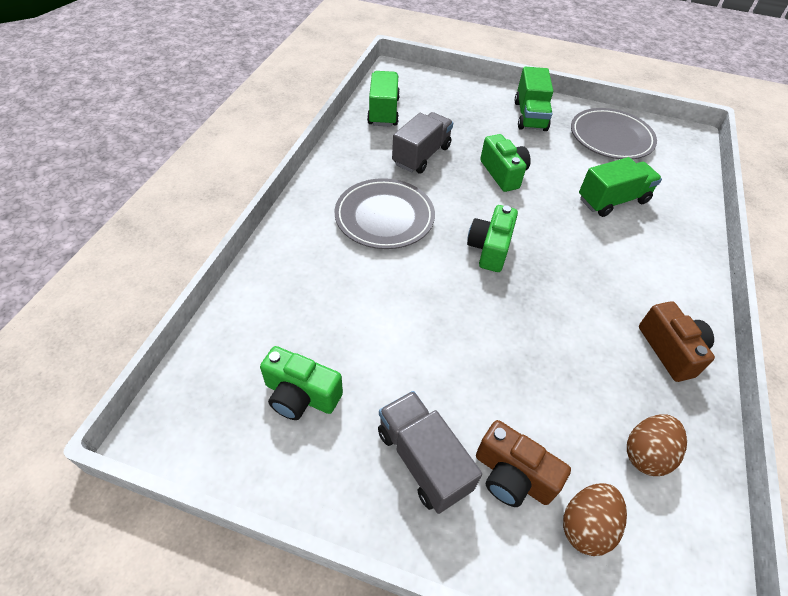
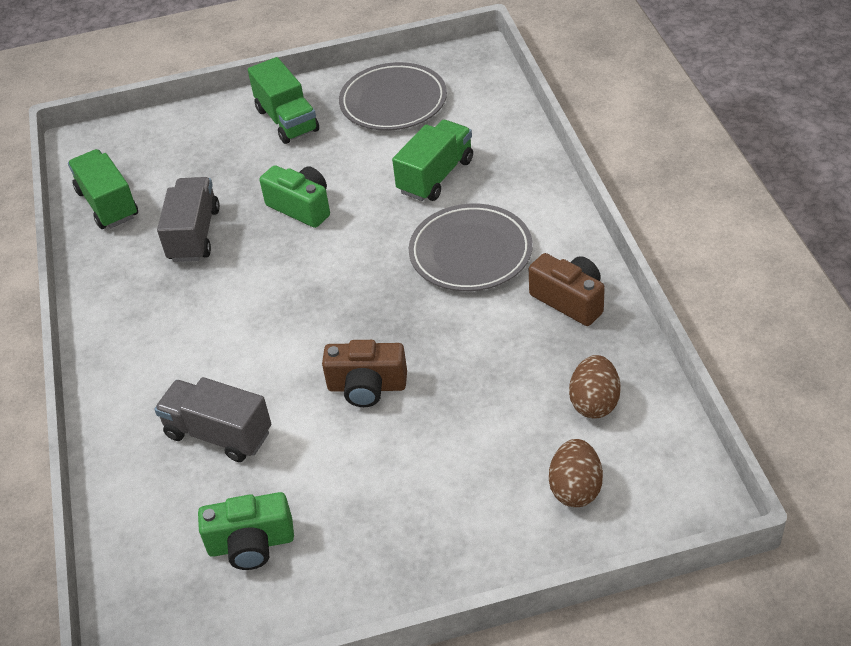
camera: 25 degrees left, 5 degrees down
grey plate [334,178,435,249] -> grey plate moved to [409,204,533,291]
grey truck [378,391,482,514] -> grey truck moved to [154,377,271,462]
green camera [467,205,518,272] -> none
brown camera [476,420,571,507] -> brown camera moved to [322,340,407,407]

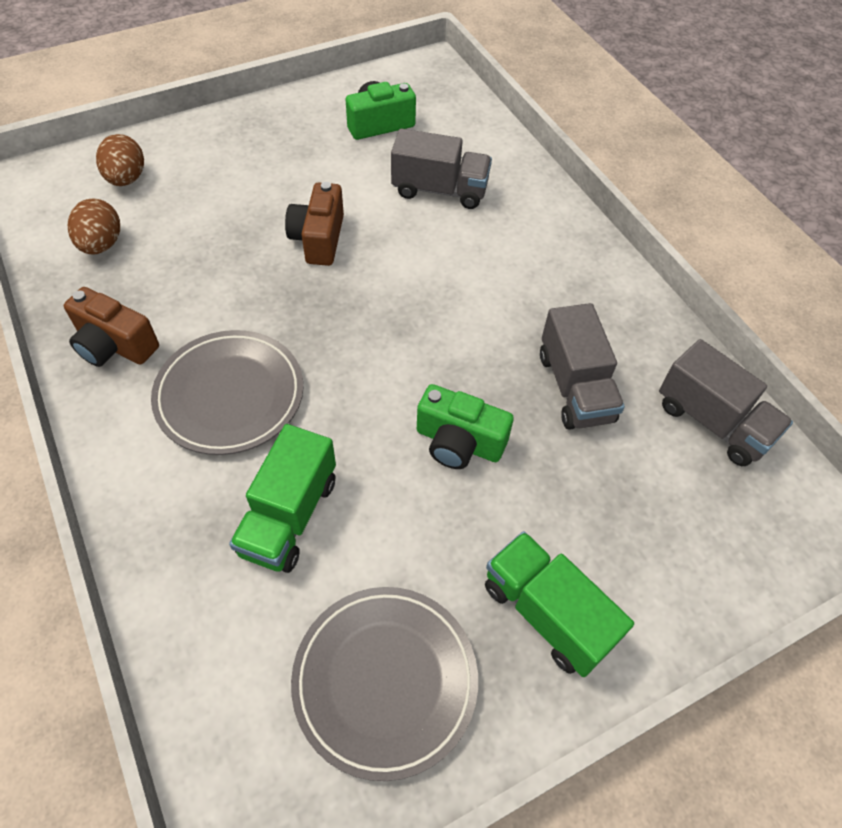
camera: 160 degrees right, 10 degrees up
green truck [68,149,138,229] -> grey truck [659,339,793,466]
brown camera [322,340,407,407] -> brown camera turned 75 degrees counterclockwise [285,182,344,266]

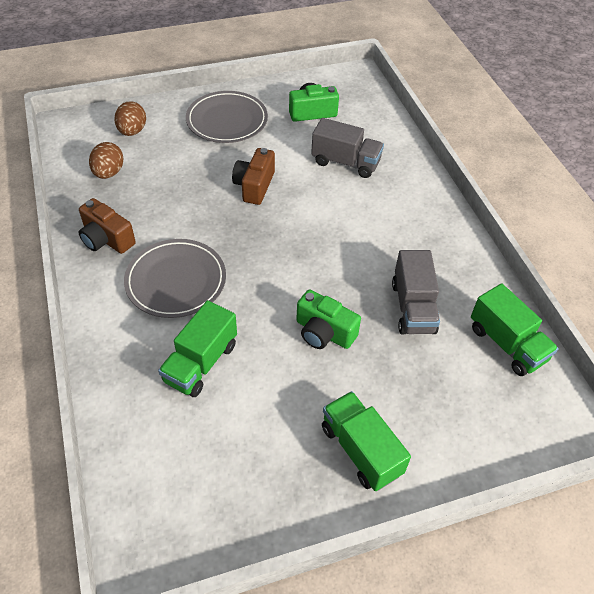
camera: 10 degrees right, 5 degrees down
grey plate [291,587,478,781] -> grey plate moved to [186,91,268,143]
grey truck [659,339,793,466] -> green truck [471,283,559,376]

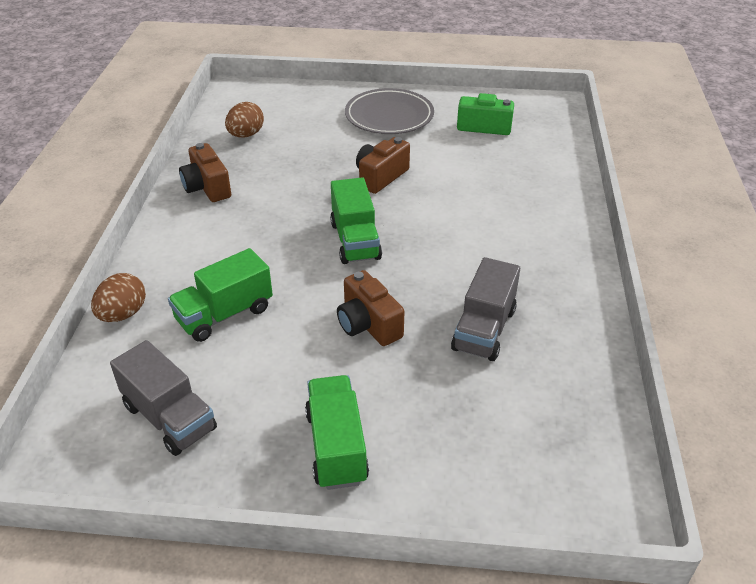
camera: 25 degrees right, 10 degrees down
brown egg [114,101,146,136] -> brown egg moved to [91,273,146,322]
grey plate [124,239,226,318] -> none
green camera [296,289,361,349] -> brown camera [337,270,405,346]
grey truck [311,118,384,178] -> grey truck moved to [110,340,217,456]
green truck [471,283,559,376] -> green truck moved to [330,178,382,264]

